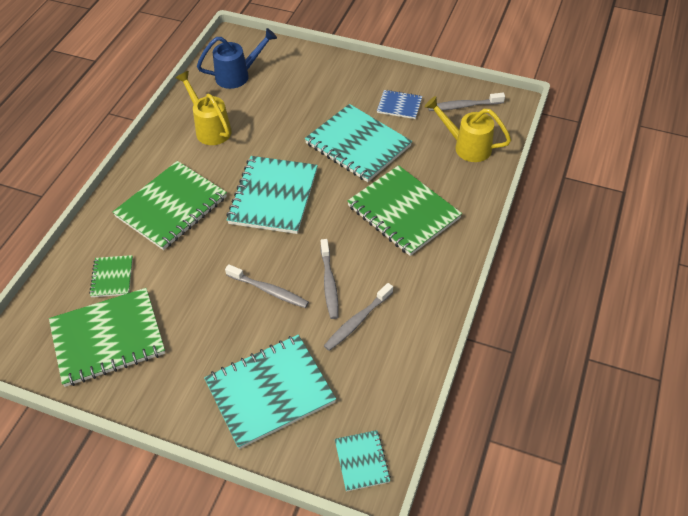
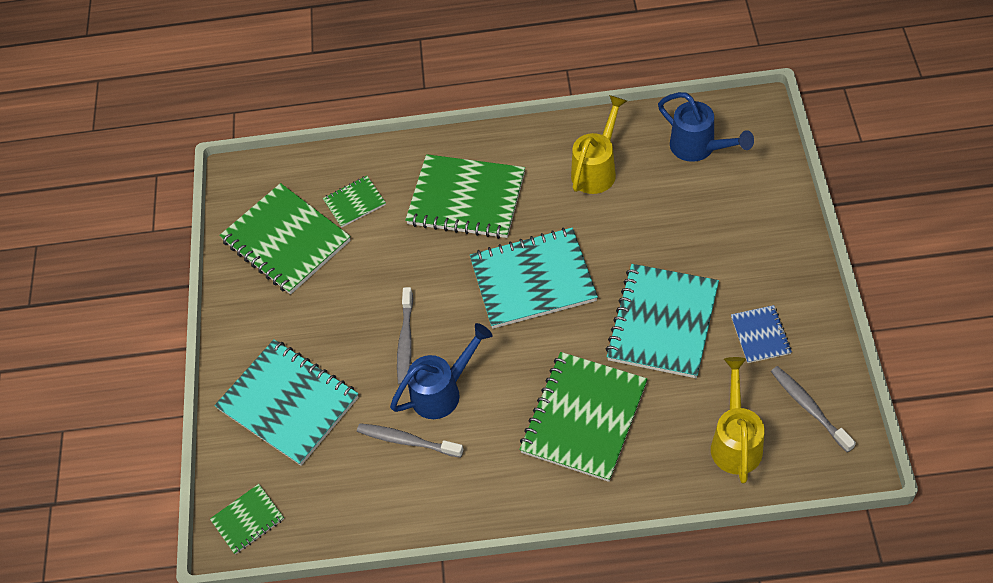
camera: 70 degrees right, 5 degrees up
grey toothbrush [321,239,338,319] -> blue watering can [390,323,493,419]
turquoise notebook [335,430,391,492] -> green notebook [210,484,284,555]

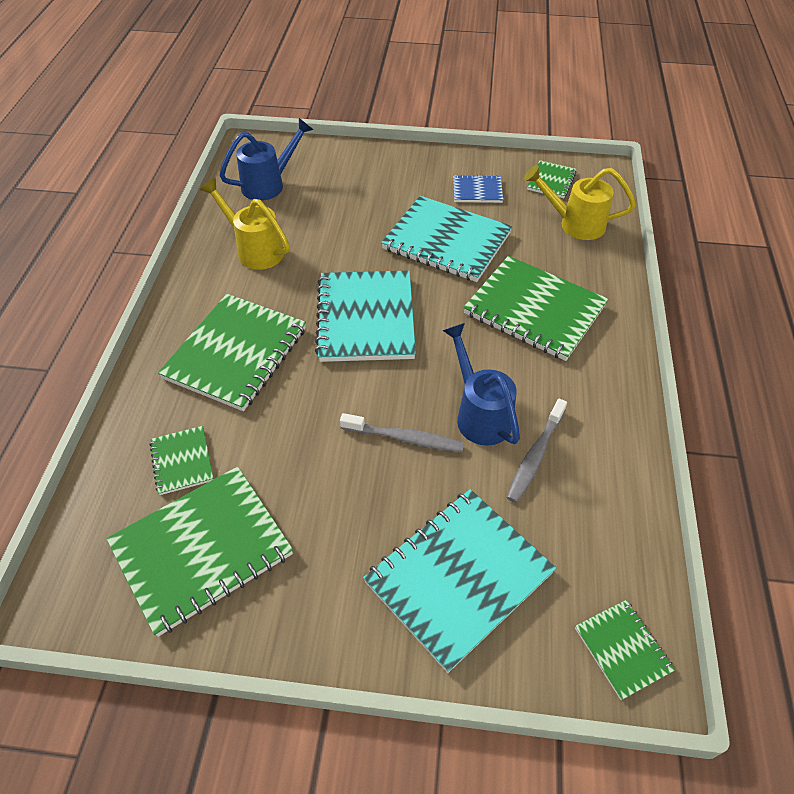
camera: 85 degrees left, 5 degrees down
grey toothbrush [771,366,856,453] -> green notebook [527,160,577,198]

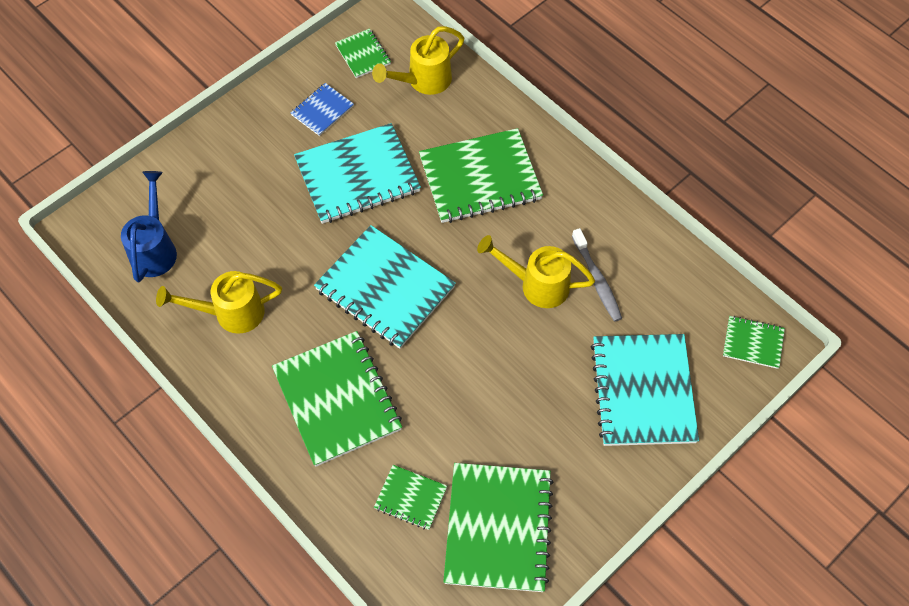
camera: 50 degrees left, 10 degrees up
grey toothbrush [340,413,464,452] -> none
blue watering can [442,323,520,446] -> yellow watering can [477,235,595,308]

